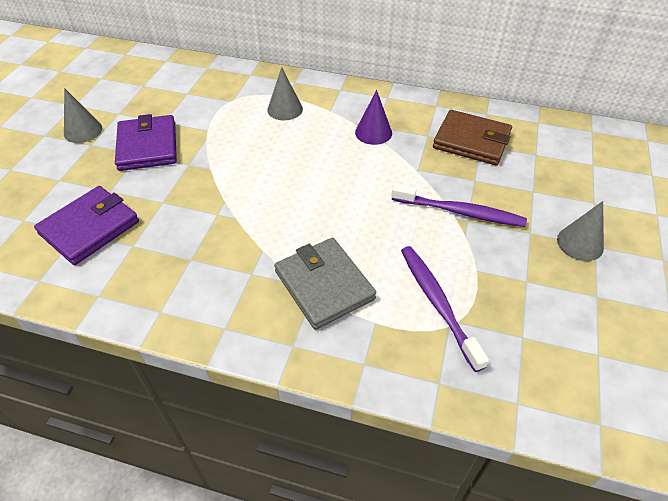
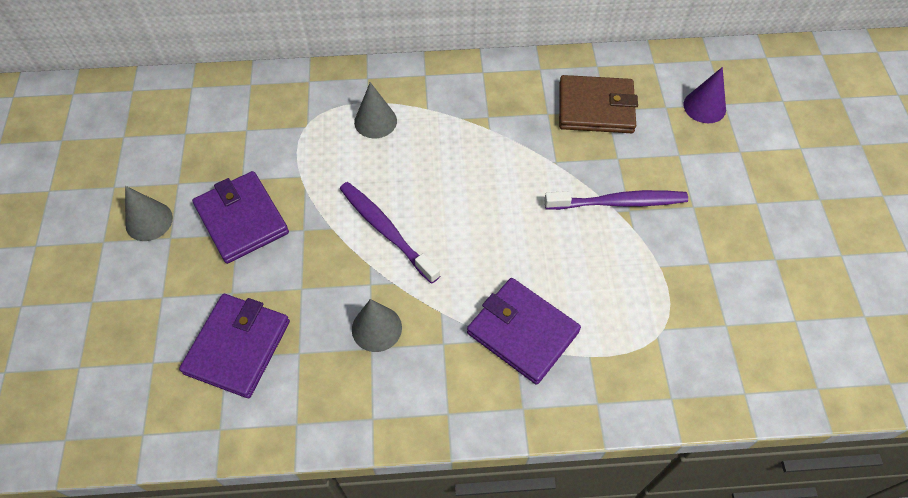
camera: 20 degrees left, 10 degrees up
grey wallet [274,238,376,330] -> purple wallet [467,278,581,385]
purple cone [355,90,392,145] -> purple cone moved to [683,67,726,123]
purple toothbrush [401,246,489,372] -> purple toothbrush moved to [340,182,440,284]
grey cone [557,201,604,261] -> grey cone moved to [352,299,402,352]

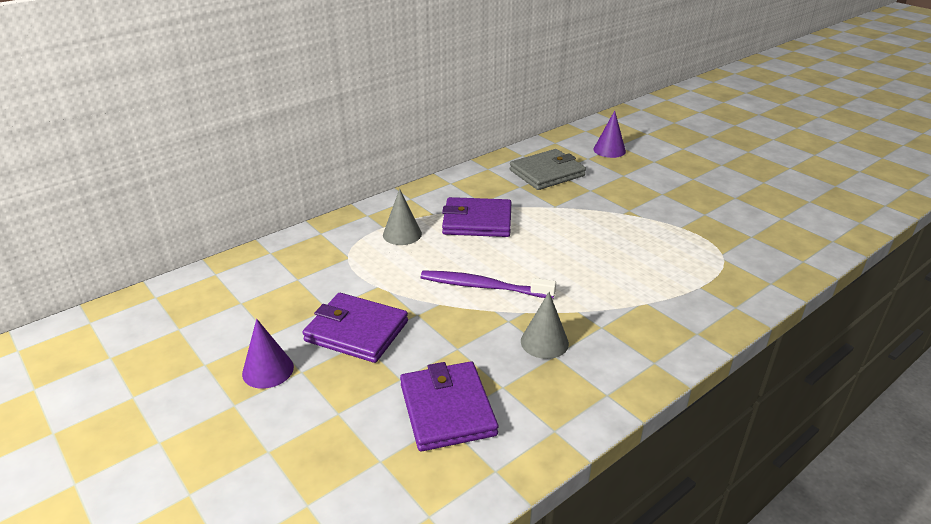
camera: 35 degrees left, 25 degrees down
grey cone [125,186,173,241] -> purple cone [242,319,294,389]
purple wallet [467,278,581,385] -> purple wallet moved to [442,197,511,237]
purple toothbrush [544,190,688,210] -> none
brown wallet [559,75,638,133] -> grey wallet [510,149,586,190]

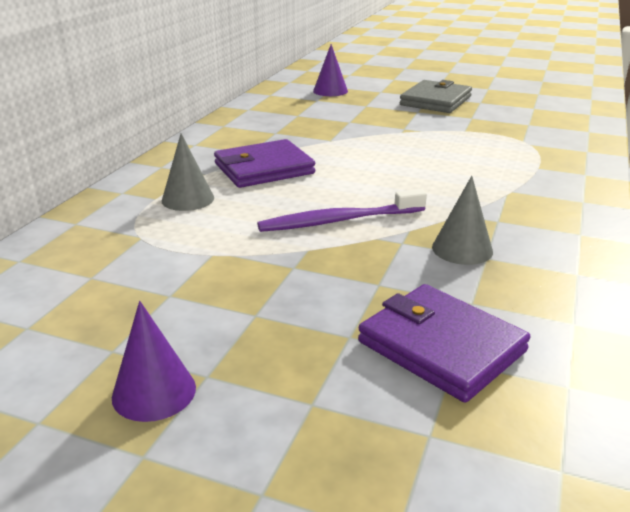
camera: 30 degrees left, 5 degrees down
purple wallet [302,293,408,363] -> none
grey wallet [510,149,586,190] -> grey wallet moved to [400,80,472,113]

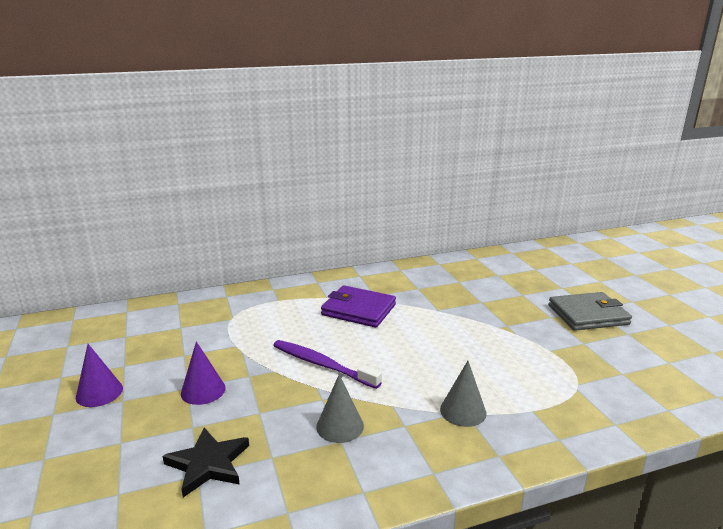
camera: 50 degrees right, 5 degrees down
grey cone [162,133,214,211] -> grey cone moved to [440,361,487,427]
purple cone [313,44,348,96] -> purple cone moved to [181,341,226,405]
purple wallet [358,284,530,403] -> black star [163,427,249,497]

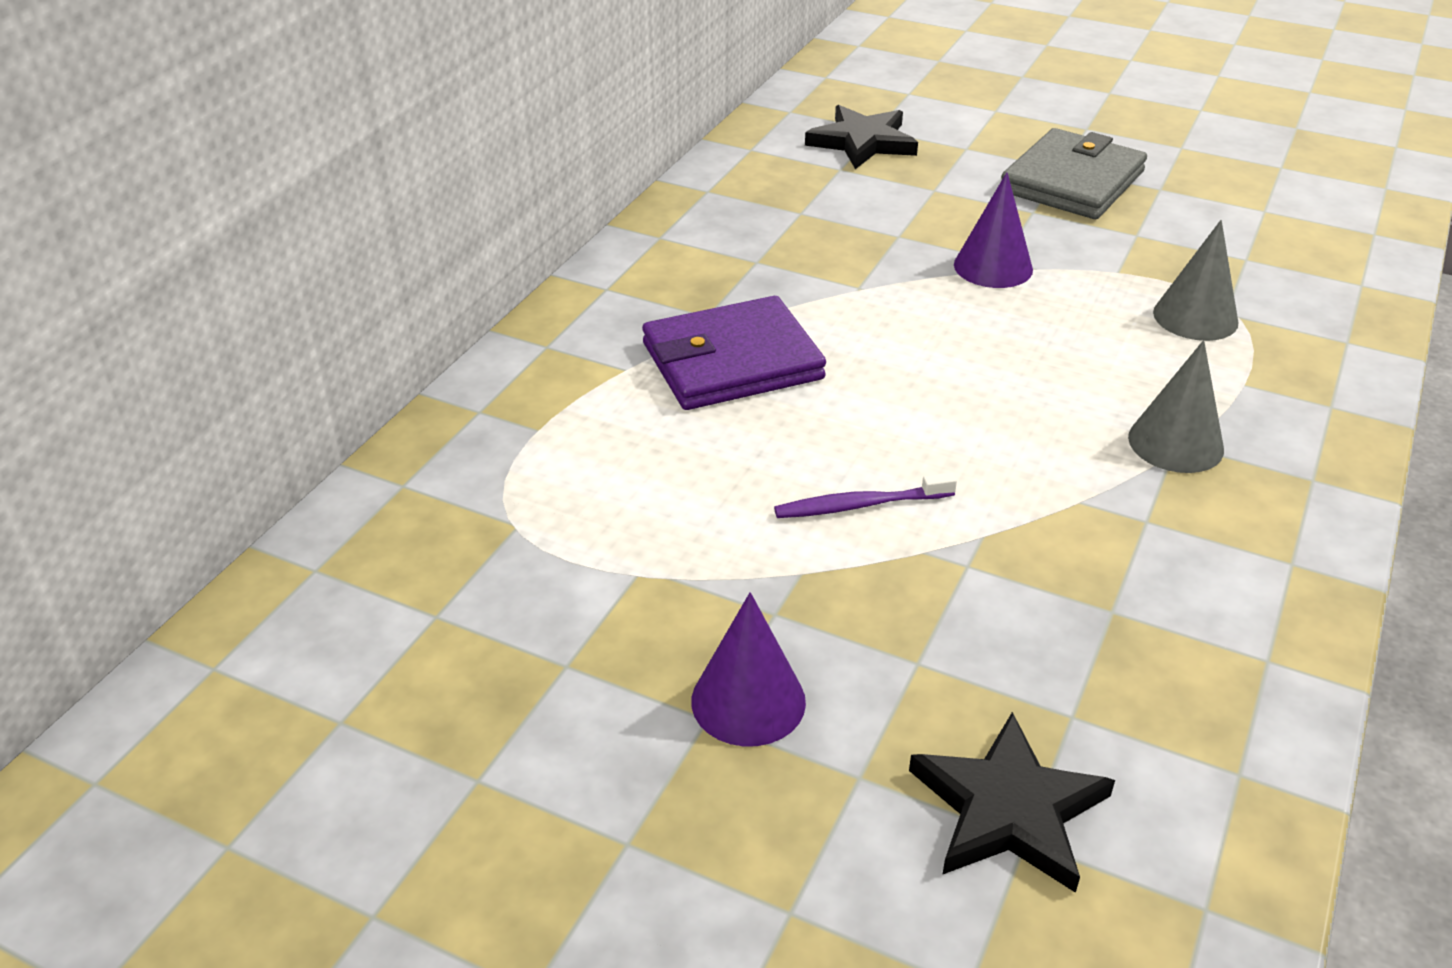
camera: 45 degrees left, 15 degrees up
purple cone [76,344,123,407] -> purple cone moved to [954,172,1033,288]
purple toothbrush [273,340,382,389] -> purple toothbrush [774,472,957,518], size x0.60
grey cone [316,374,364,443] -> grey cone moved to [1153,220,1238,341]
none -> black star [805,105,918,169]

